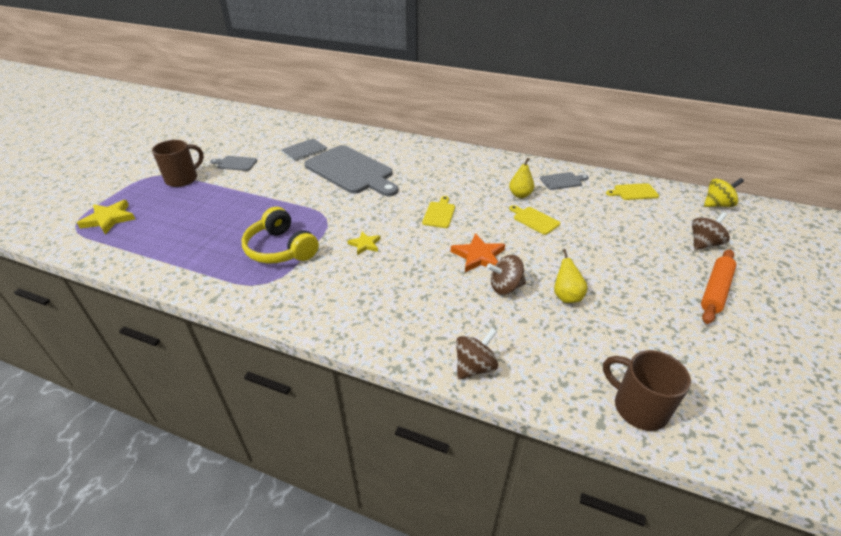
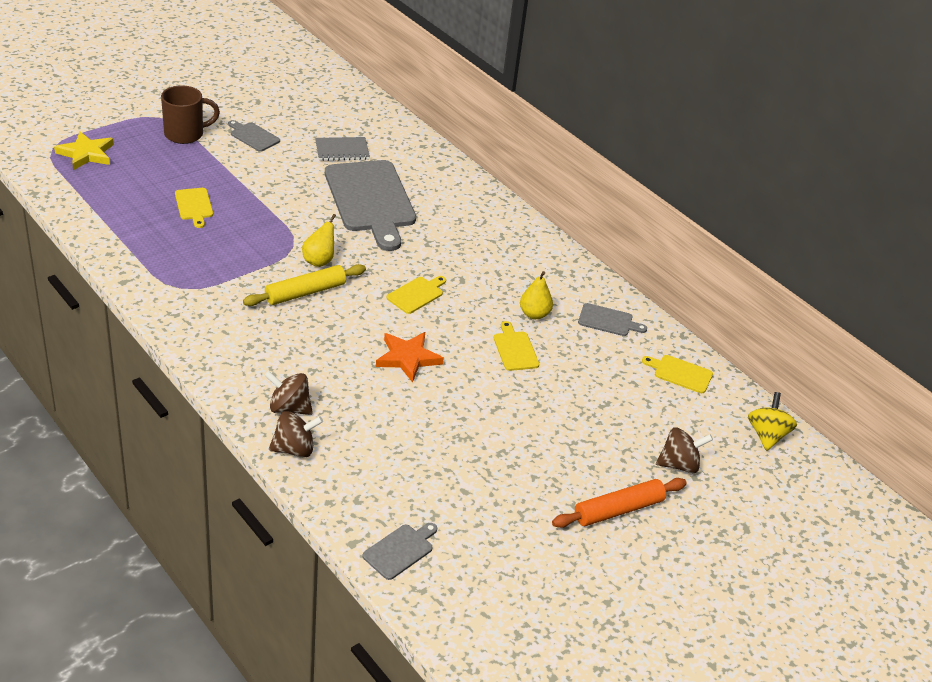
camera: 25 degrees right, 0 degrees up
yellow headphones [241,207,319,264] -> none
yellow star [348,231,381,255] -> yellow rolling pin [243,264,366,306]
brown spinning top [487,255,526,295] -> brown spinning top moved to [264,371,313,415]
yellow pear [554,249,588,303] -> yellow pear moved to [302,214,336,267]
brown mug [603,350,691,431] -> grey cutting board [363,523,437,580]
yellow spinning top [704,178,744,207] -> yellow spinning top turned 90 degrees counterclockwise [748,392,797,451]
none -> yellow cutting board [175,188,213,228]

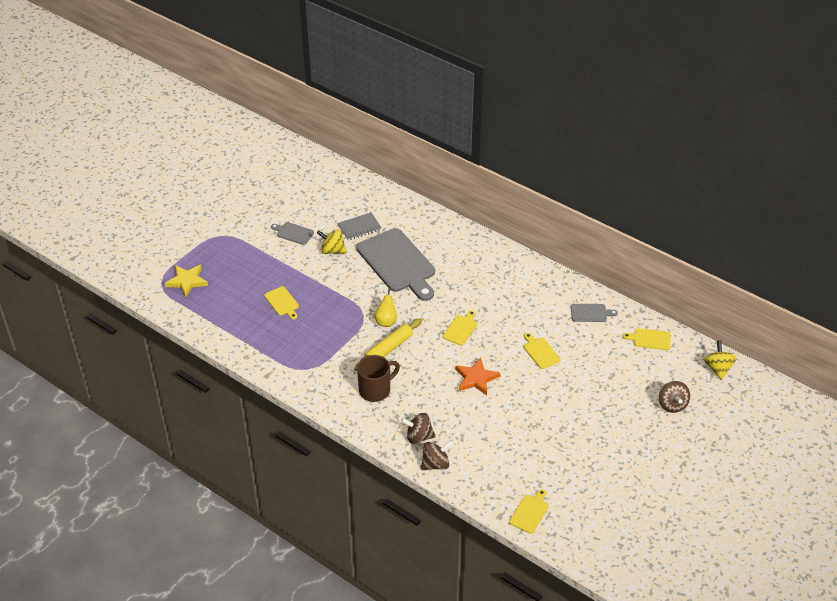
camera: 10 degrees left, 5 degrees up
brown mug [161,85,220,144] -> brown mug moved to [357,355,400,402]
grey cutting board [363,523,437,580] -> yellow cutting board [509,489,549,534]
yellow pear [520,271,553,319] -> none
orange rolling pin [552,478,687,528] -> none
brown spinning top [656,427,713,473] -> brown spinning top turned 105 degrees clockwise [659,381,690,413]
none -> yellow spinning top [317,230,346,254]

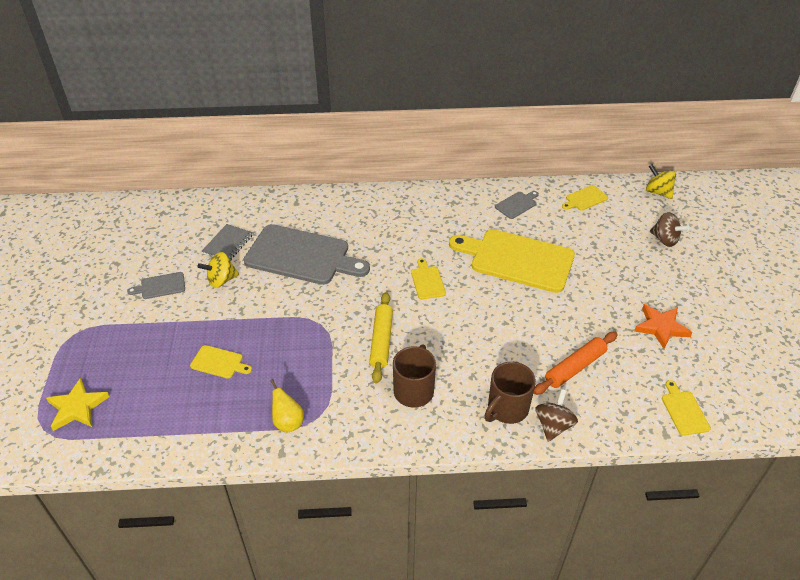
camera: 40 degrees left, 0 degrees up
yellow pear [374,288,397,327] -> yellow pear moved to [270,379,304,433]
brown spinning top [401,413,436,444] -> brown mug [484,362,536,424]
orange star [455,357,500,395] -> orange star moved to [634,304,693,349]
yellow cutting board [524,333,561,369] -> yellow cutting board [449,229,575,293], size x2.31
none -> orange rolling pin [534,332,618,395]

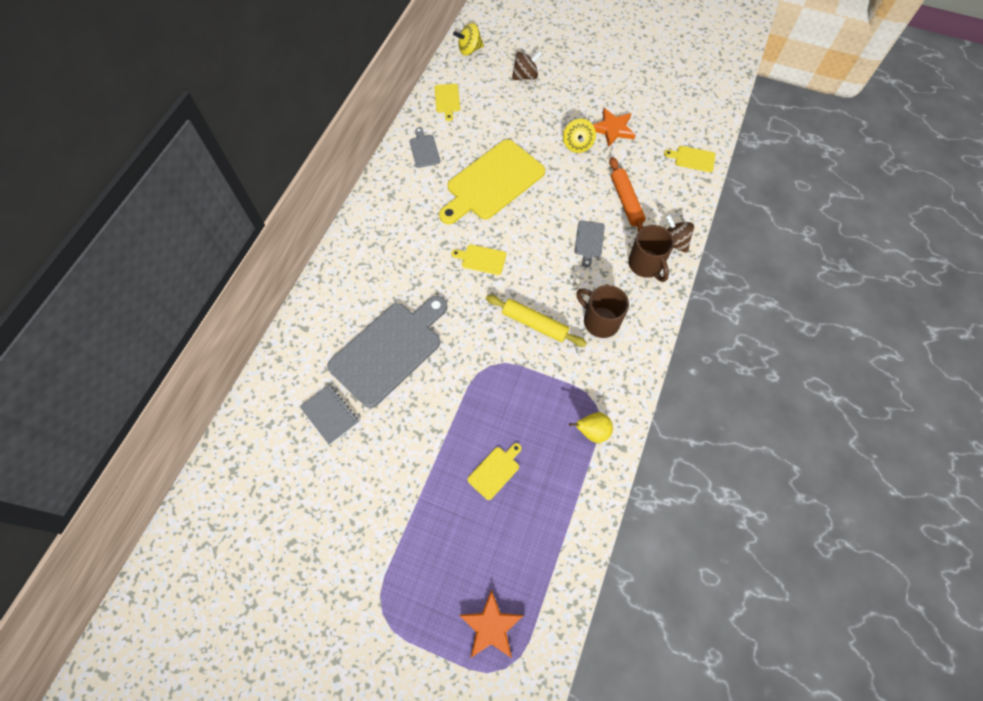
camera: 65 degrees left, 20 degrees up
yellow star [46,378,110,431] -> orange star [459,590,524,658]
grey cutting board [127,272,185,299] -> grey cutting board moved to [575,221,605,268]
yellow spinning top [197,252,239,288] -> yellow spinning top moved to [563,119,596,153]

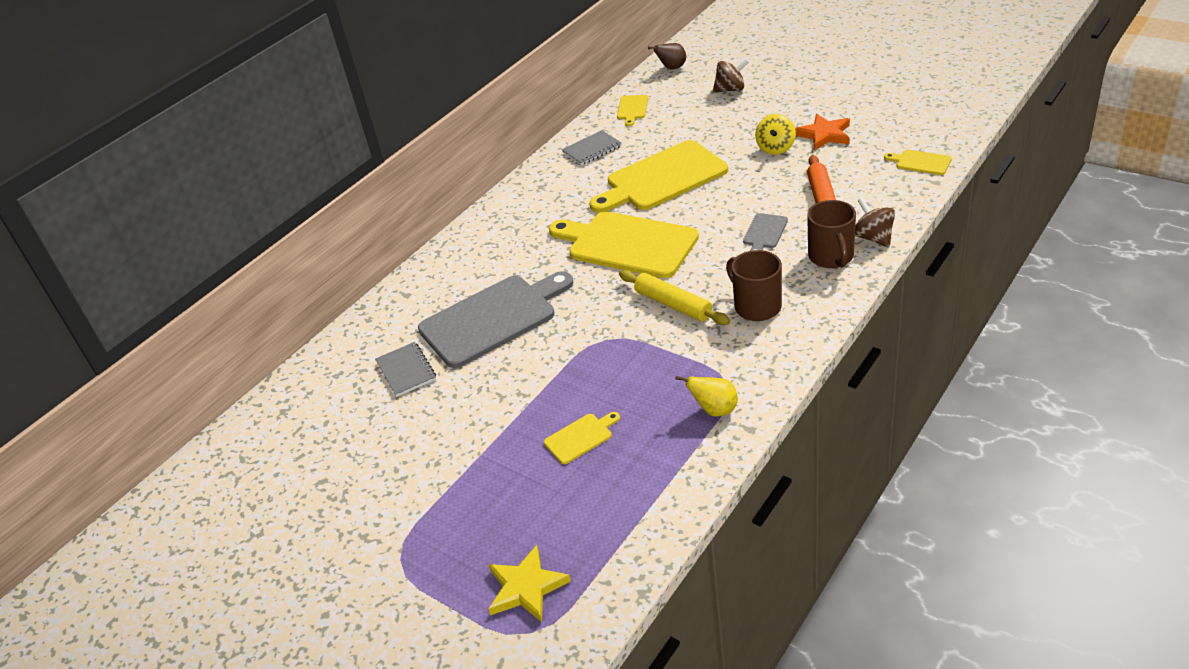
camera: 20 degrees right, 25 degrees down
grey cutting board [409,127,440,168] -> grey notebook [562,130,622,166]
yellow cutting board [451,245,506,275] -> yellow cutting board [549,211,699,278], size x2.31
yellow spinning top [453,23,484,56] -> brown pear [648,43,686,69]
orange star [459,590,524,658] -> yellow star [488,545,571,622]

